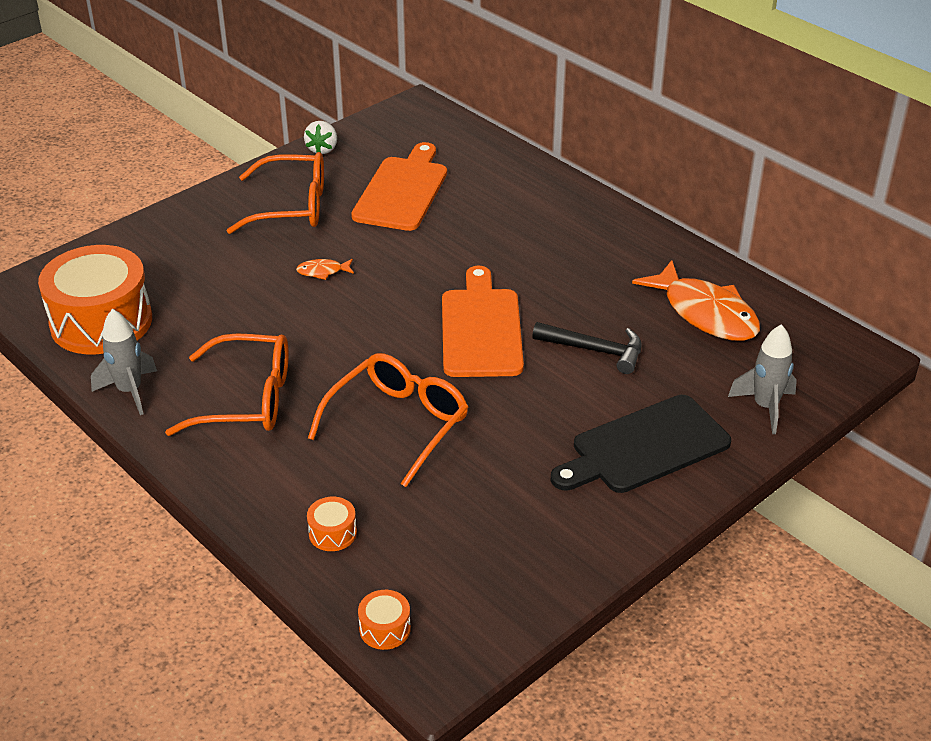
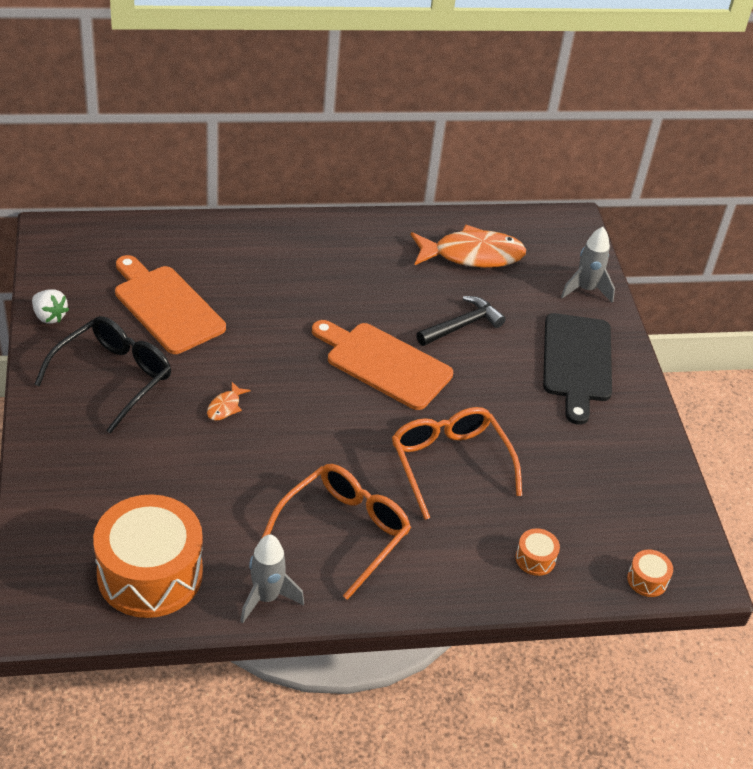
camera: 60 degrees left, 5 degrees up
orange glasses [226,152,324,234] -> black glasses [34,316,171,434]

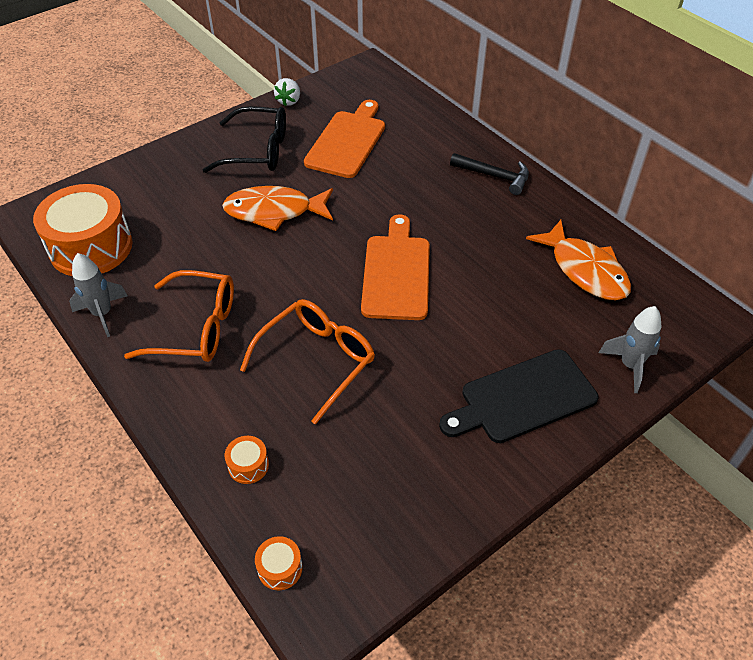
camera: 65 degrees right, 5 degrees up
orange fish [207,382,251,421] -> orange fish [222,186,333,231], size x2.37
black hammer [416,296,506,346] -> black hammer moved to [450,153,529,195]

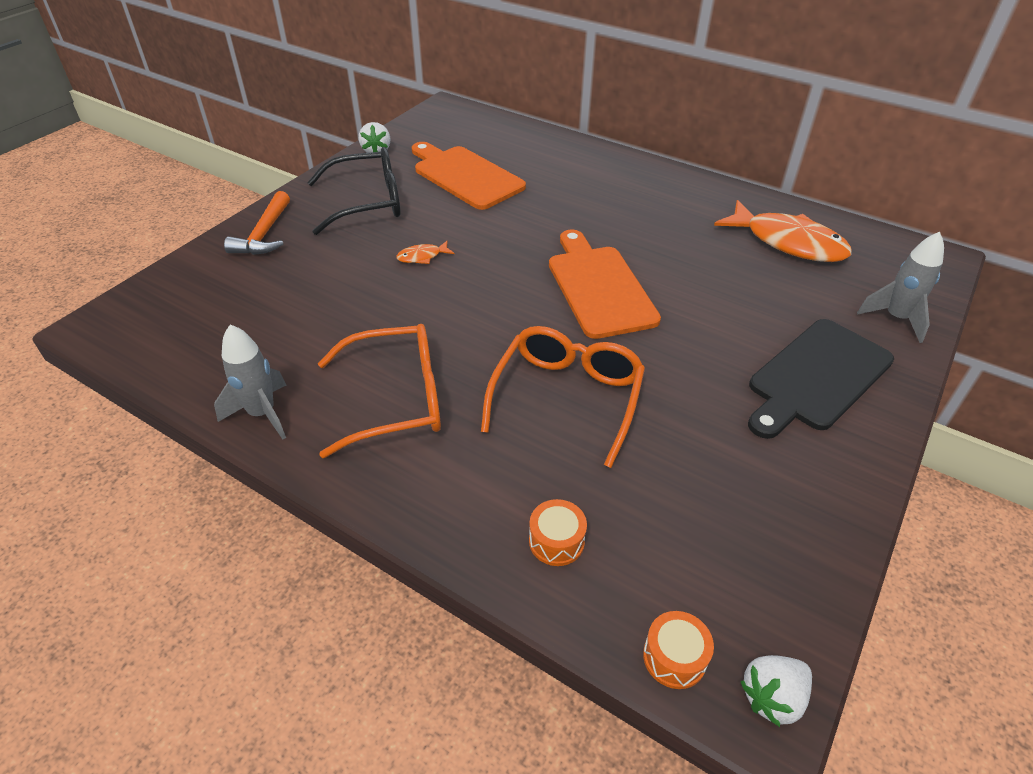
camera: 20 degrees left, 5 degrees down
orange drum [33,184,133,276] -> none
orange fish [222,186,333,231] -> orange fish [396,241,454,264], size x0.42
orange cutting board [304,100,385,178] -> orange cutting board turned 45 degrees counterclockwise [412,142,526,210]
black hammer [450,153,529,195] -> none
none -> orange hammer [224,191,290,255]
none -> white strawberry [740,655,812,727]

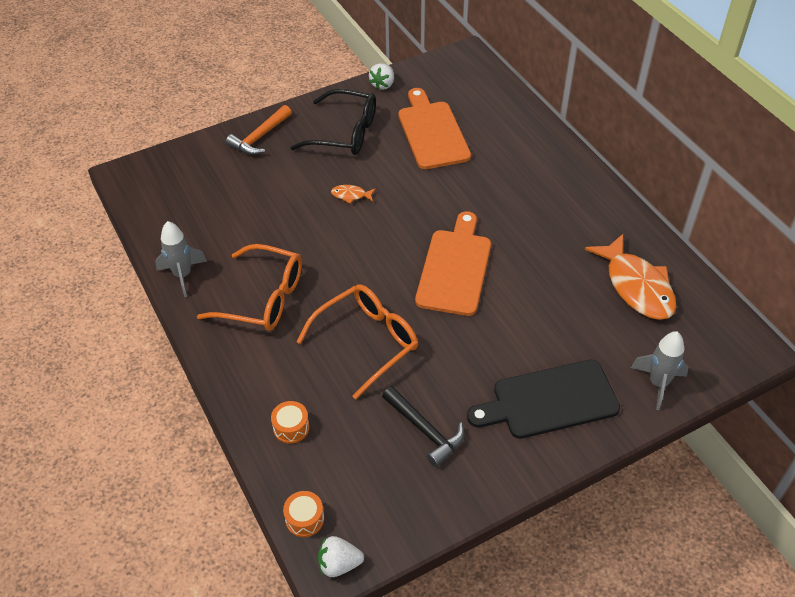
camera: 30 degrees right, 5 degrees up
none -> black hammer [382,386,464,467]

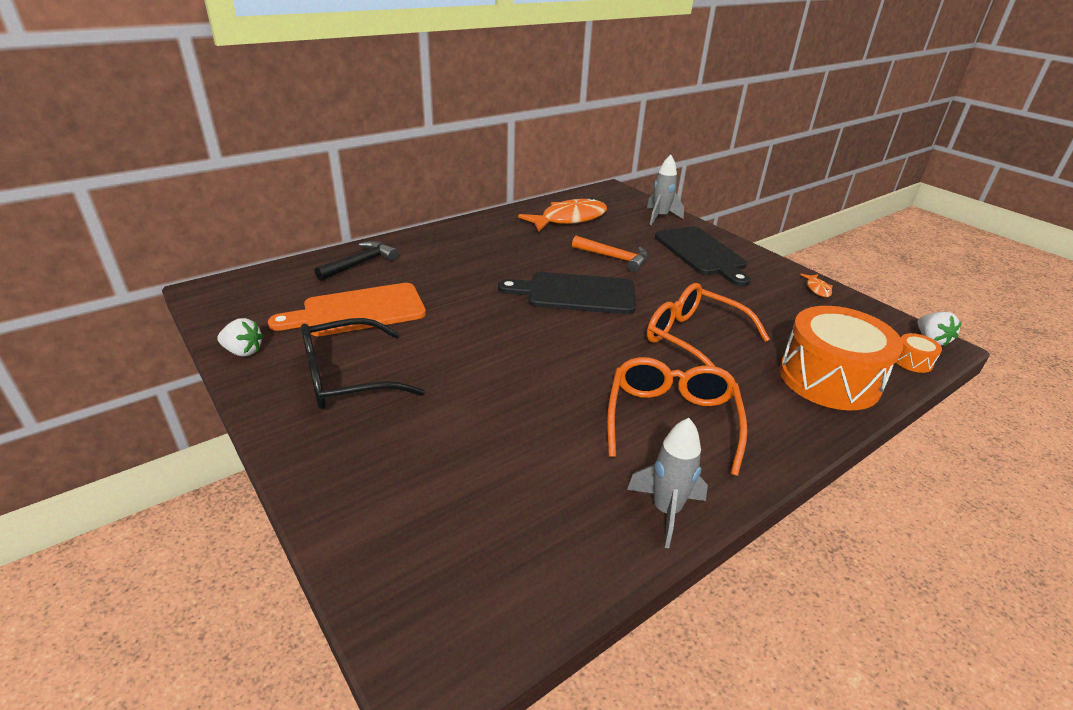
camera: 100 degrees left, 15 degrees down
orange hammer [226,105,292,155] -> orange hammer moved to [572,236,648,272]
orange drum [271,401,310,444] -> orange drum [780,306,903,410], size x2.48
black glasses [290,89,376,155] -> black glasses turned 120 degrees counterclockwise [301,318,425,409]
orange fish [331,185,376,204] -> orange fish moved to [800,274,833,297]
black hammer [382,386,464,467] -> black hammer moved to [315,241,398,281]
orange cutting board [415,211,491,316] -> black cutting board [498,272,636,314]

